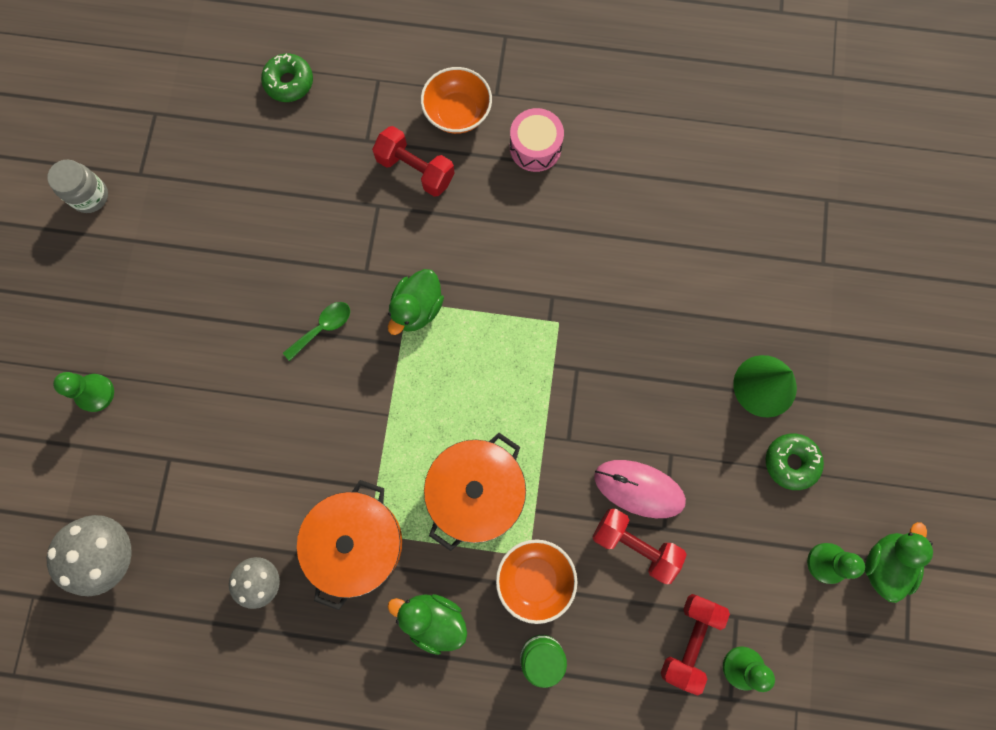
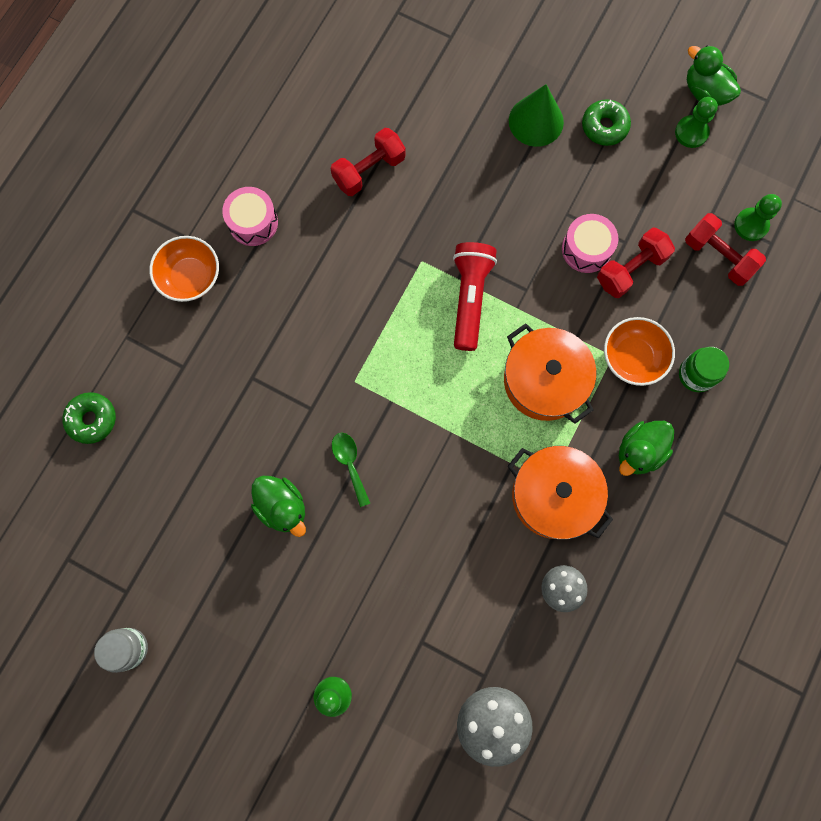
camera: 70 degrees left, 0 degrees up
red dumbbell [372,126,455,197] -> red dumbbell moved to [331,128,405,196]
green duck [388,269,444,335] -> green duck moved to [251,476,306,537]
pink mouse [594,460,686,518] -> pink drum [562,214,618,273]
none -> red flashlight [453,242,497,351]

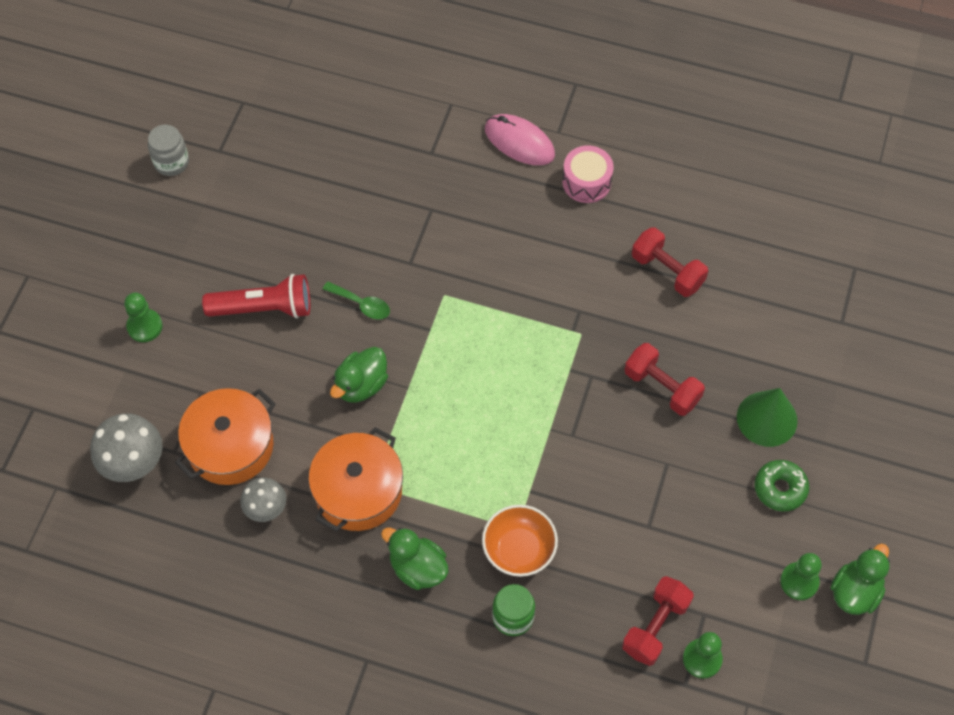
camera: 80 degrees right, 15 degrees down
green donut [62,392,116,444] -> none
orange bowl [149,236,219,302] -> pink mouse [485,114,555,165]
green duck [251,476,306,537] -> green duck moved to [330,347,388,403]
green spoon [332,433,370,507] -> green spoon turned 60 degrees clockwise [323,281,390,320]
red flashlight [453,242,497,351] -> red flashlight moved to [202,274,310,318]
orange pot [504,323,596,424] -> orange pot moved to [175,388,276,485]
pink drum [562,214,618,273] -> none
red dumbbell [597,227,675,298] -> red dumbbell moved to [624,343,705,416]

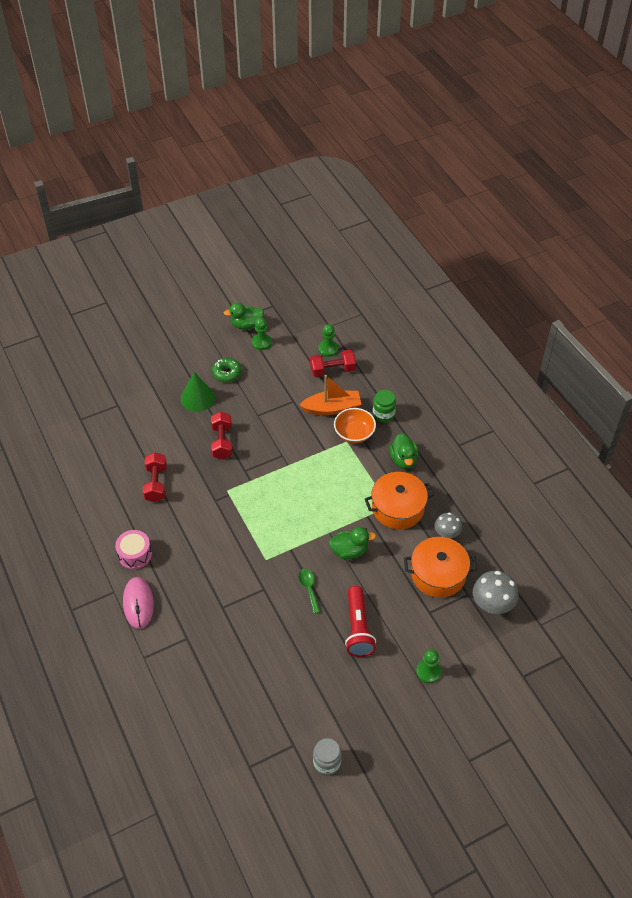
camera: 135 degrees left, 10 degrees down
red flashlight [202,274,310,318] -> red flashlight turned 135 degrees counterclockwise [345,586,376,657]
none -> orange boat [299,375,361,415]

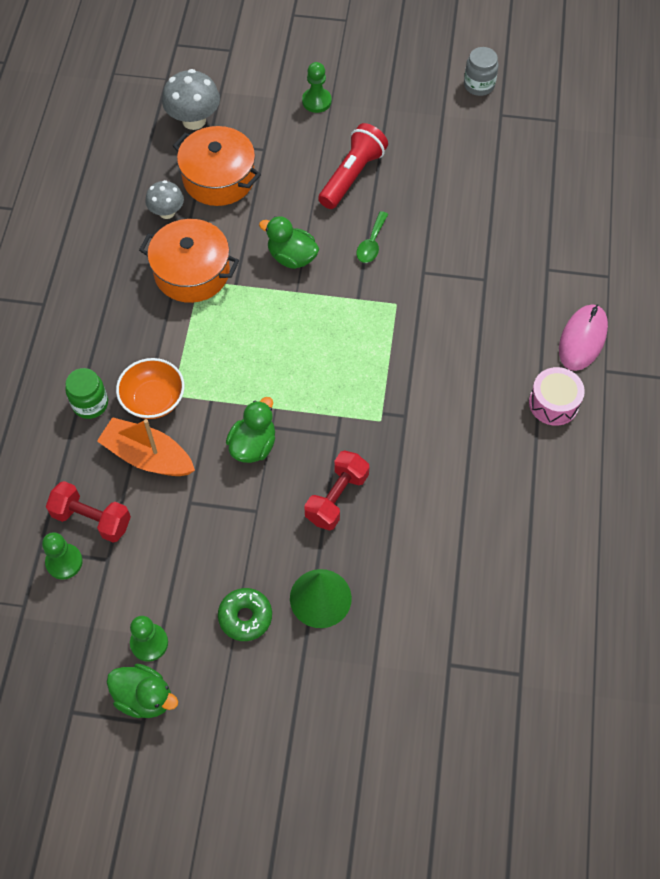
camera: 145 degrees left, 10 degrees up
red dumbbell [143,452,167,502] -> none
green duck [389,433,418,469] -> green duck moved to [226,397,275,463]

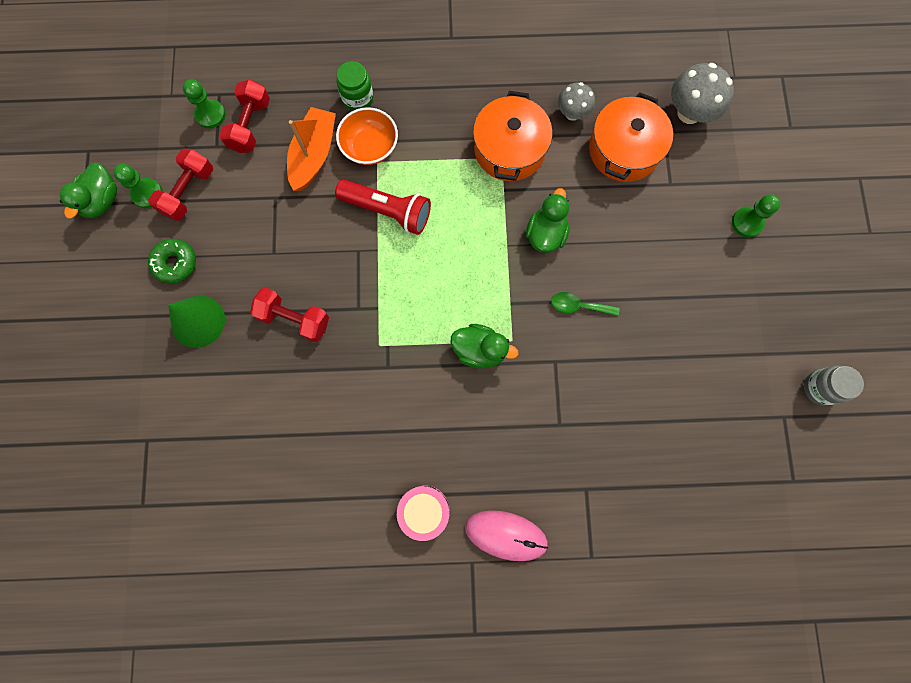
camera: 80 degrees right, 15 degrees up
green duck [226,397,275,463] -> green duck moved to [451,324,519,369]
red flashlight [318,123,388,209] -> red flashlight moved to [335,179,431,235]
none -> red dumbbell [148,148,213,221]

